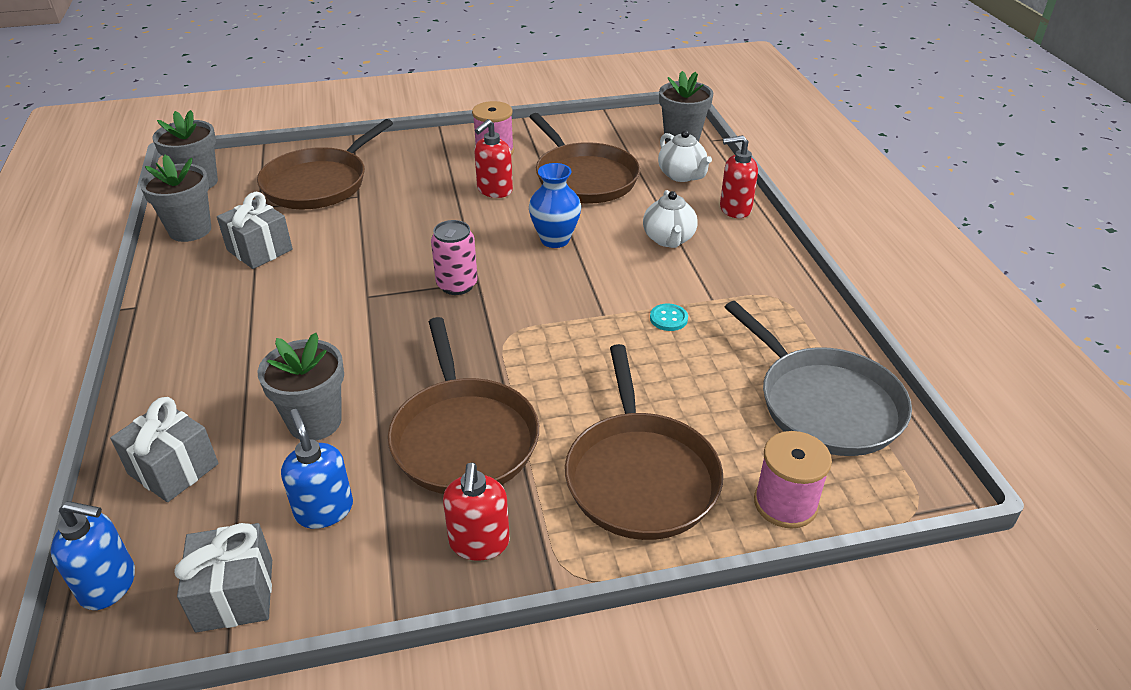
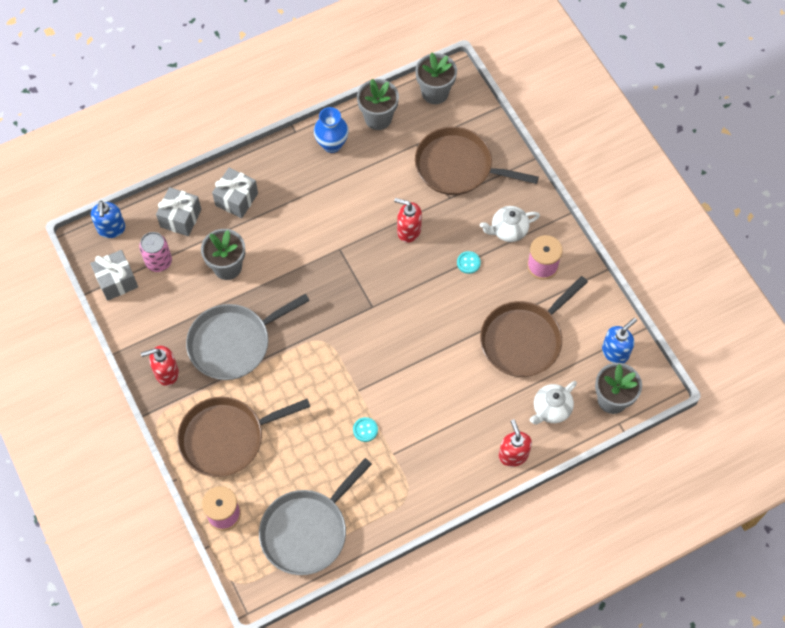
camera: 75 degrees right, 25 degrees up
grey gift [217,192,293,269] -> grey gift moved to [212,168,258,218]
blue soap dispenser [281,409,353,529] -> blue soap dispenser moved to [602,318,637,363]
brown pan [388,317,539,494] -> grey pan [186,294,310,380]
pink can [431,220,478,295] -> pink can moved to [139,232,172,272]
red soap dispenser [474,119,513,198] -> red soap dispenser moved to [394,198,422,243]
blue vase [529,163,581,248] -> blue vase moved to [314,107,349,153]
white teapot [643,190,698,248] -> white teapot moved to [480,206,540,242]
none -> turquoise button [457,251,481,274]

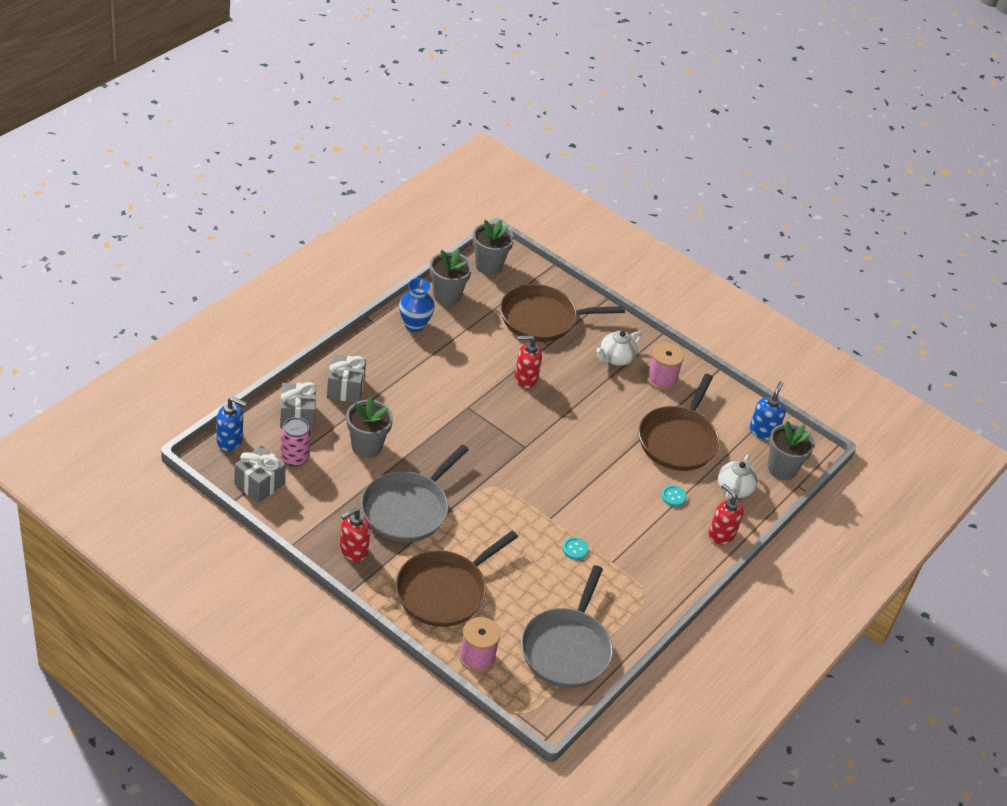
camera: 30 degrees left, 20 degrees down
blue soap dispenser [91,201,125,238] -> blue soap dispenser turned 45 degrees counterclockwise [217,397,247,451]
turquoise button [457,251,481,274] -> turquoise button moved to [661,485,687,507]

